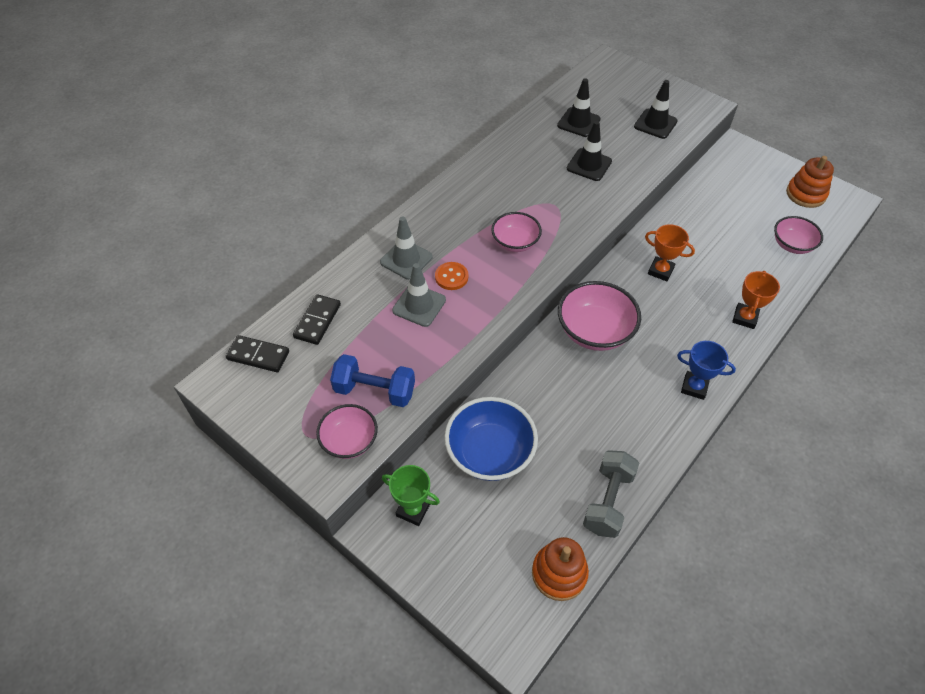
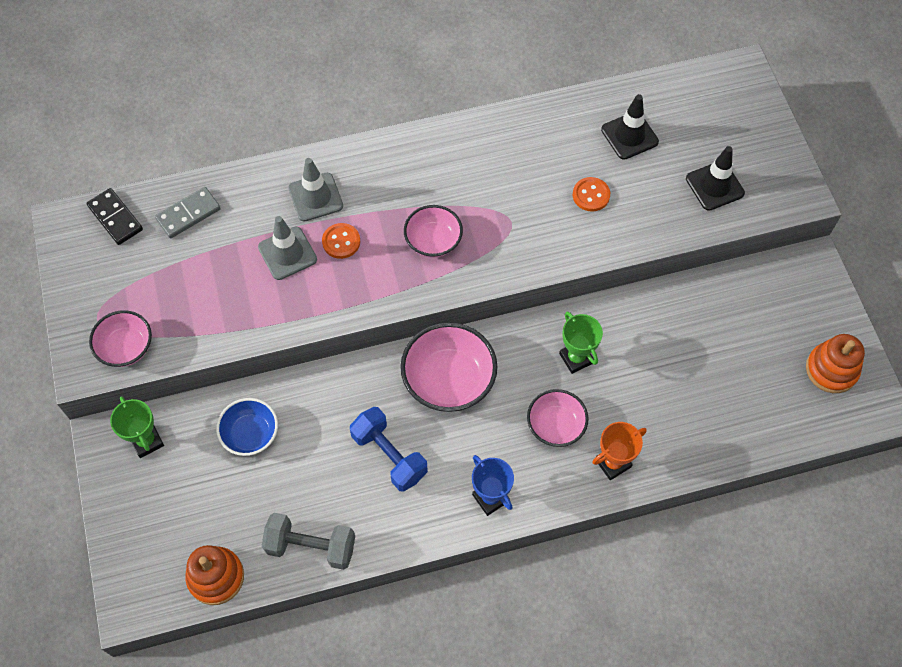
camera: 35 degrees right, 10 degrees up
black domino [293,294,341,345] -> grey domino [155,187,221,238]
blue dumbbell [330,354,415,407] -> blue dumbbell moved to [350,407,428,492]
blue bowl [445,397,538,481] -> blue bowl [216,398,278,456], size x0.63
black traffic cone [567,121,612,181] -> orange button [573,177,610,211]
grey dumbbell [583,450,639,538] -> grey dumbbell turned 45 degrees clockwise [262,513,355,570]
orange trophy [645,224,695,281] -> green trophy [559,312,603,374]
pink bowl [774,216,823,254] -> pink bowl moved to [527,389,589,447]

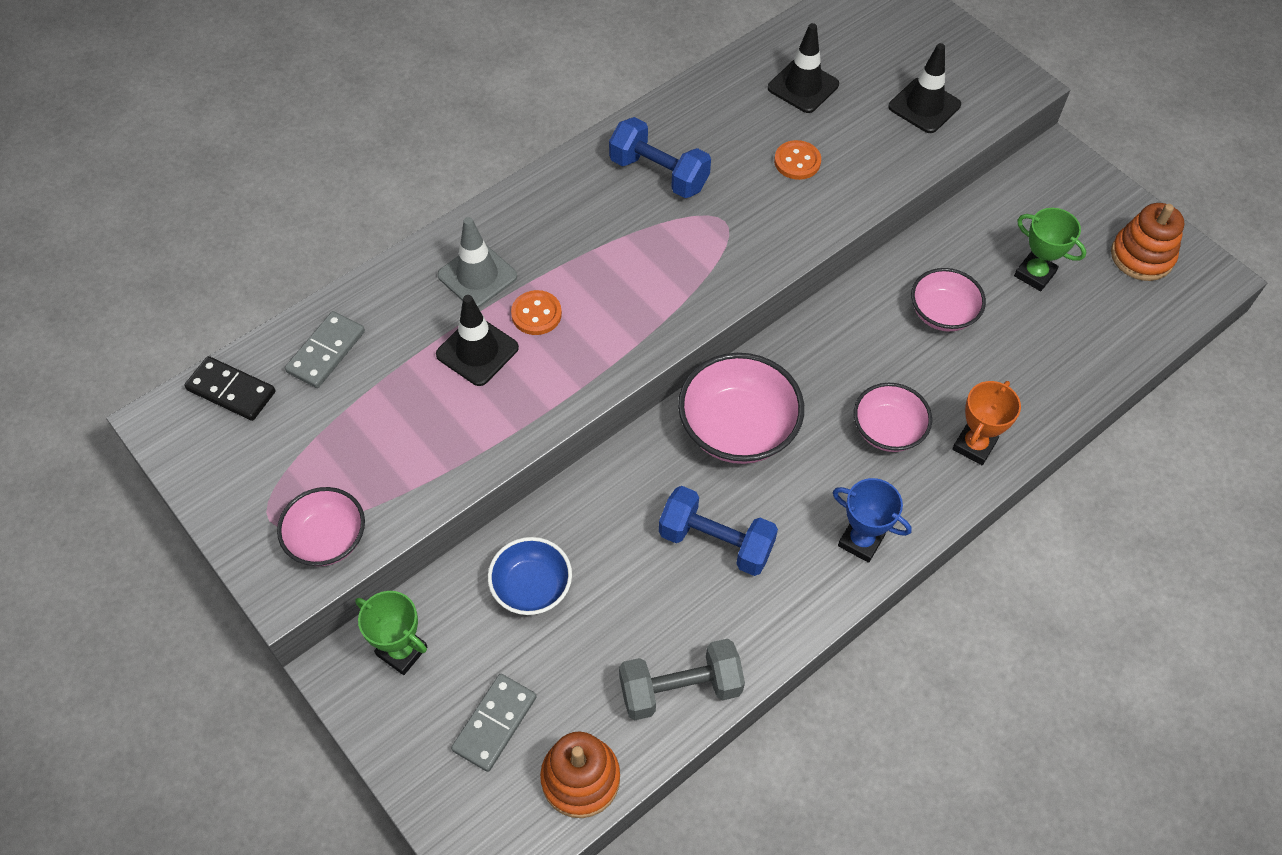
camera: 25 degrees left, 5 degrees down
grey traffic cone [258,216,317,280] -> black traffic cone [436,295,519,386]
pink bowl [404,205,463,258] -> pink bowl moved to [911,268,986,332]
green trophy [559,312,603,374] -> green trophy moved to [1014,208,1086,291]
none -> grey domino [451,674,537,772]
none -> blue dumbbell [609,117,711,198]

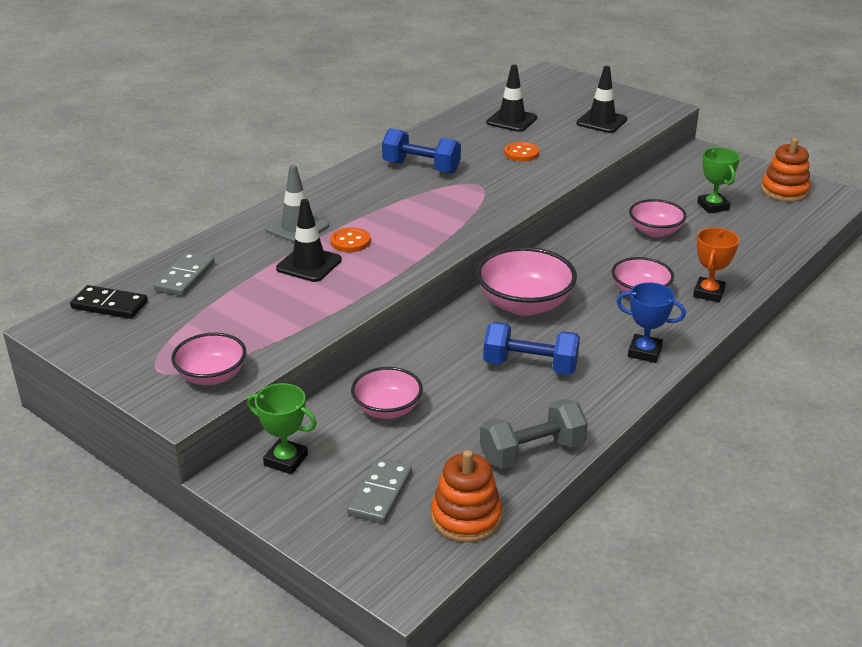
camera: 10 degrees left, 25 degrees down
blue bowl [488,537,572,615] -> pink bowl [351,367,423,419]
green trophy [1014,208,1086,291] -> green trophy turned 45 degrees clockwise [697,147,740,213]

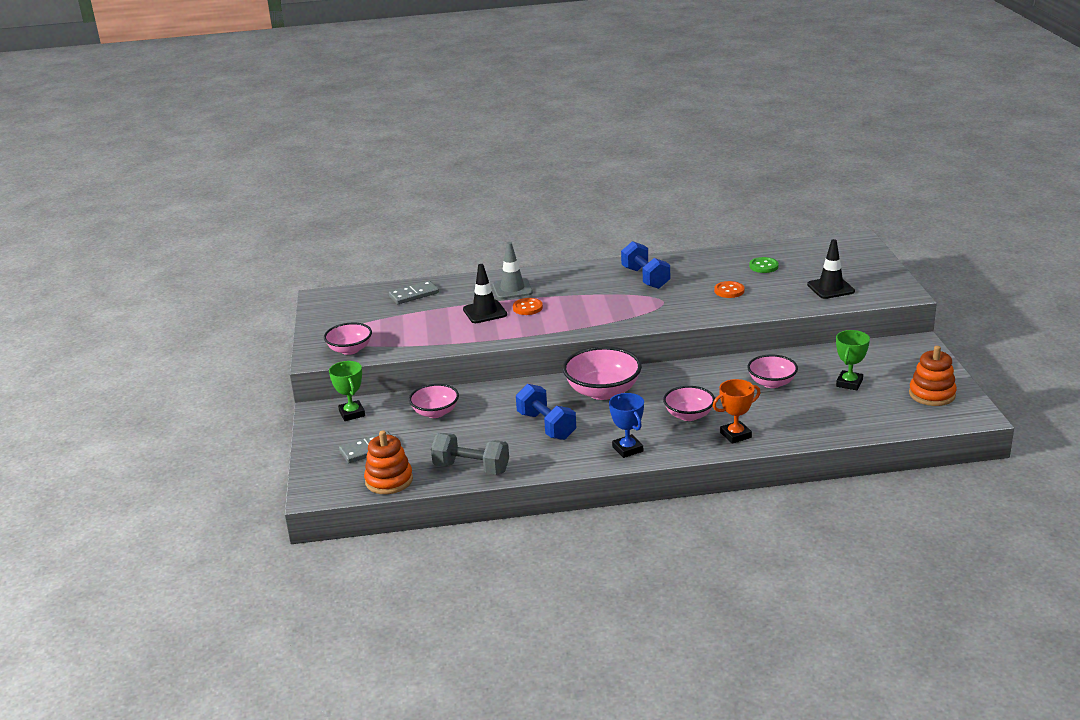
camera: 45 degrees right, 5 degrees down
black domino [70,285,148,319] -> none
black traffic cone [486,65,537,132] -> green button [749,257,779,273]

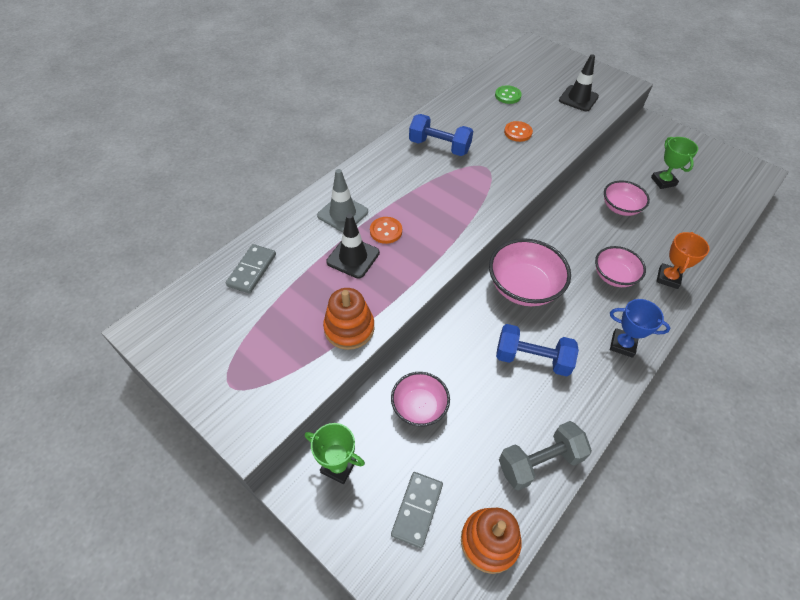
camera: 45 degrees left, 25 degrees up
pink bowl [324,323,372,355] -> none
orange stacking toy [909,346,957,406] -> orange stacking toy moved to [323,288,375,350]

